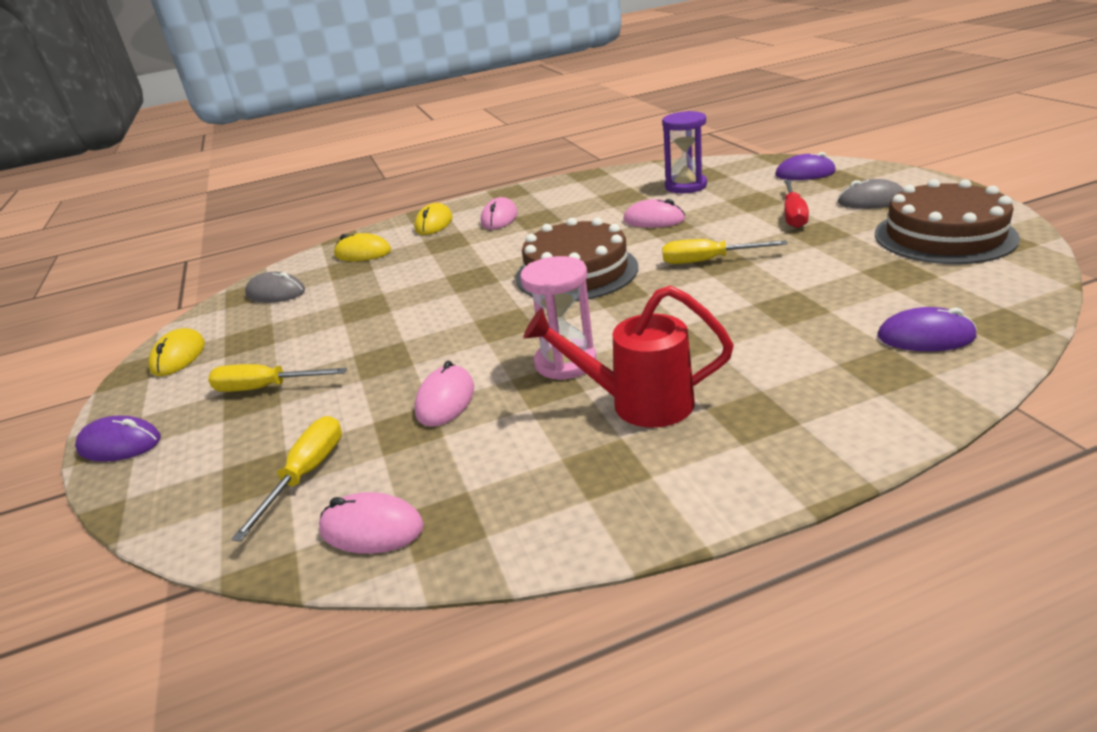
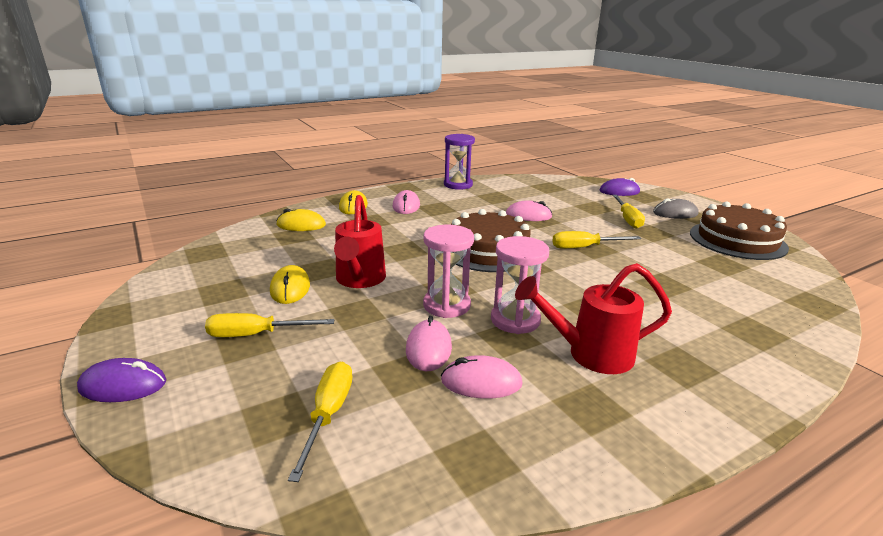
camera: 15 degrees left, 5 degrees down
yellow mouse [148,328,205,376] -> yellow mouse moved to [270,265,310,304]
grey mouse [245,272,305,303] -> none
pink mouse [319,492,424,554] -> pink mouse moved to [441,355,523,399]
purple hourglass [662,111,707,193] -> purple hourglass moved to [444,134,475,190]
red screwdriver [784,180,809,228] -> yellow screwdriver [613,195,645,229]
purple mouse [878,307,977,351] -> none
none -> red watering can [334,195,386,288]
none -> pink hourglass [423,225,474,318]

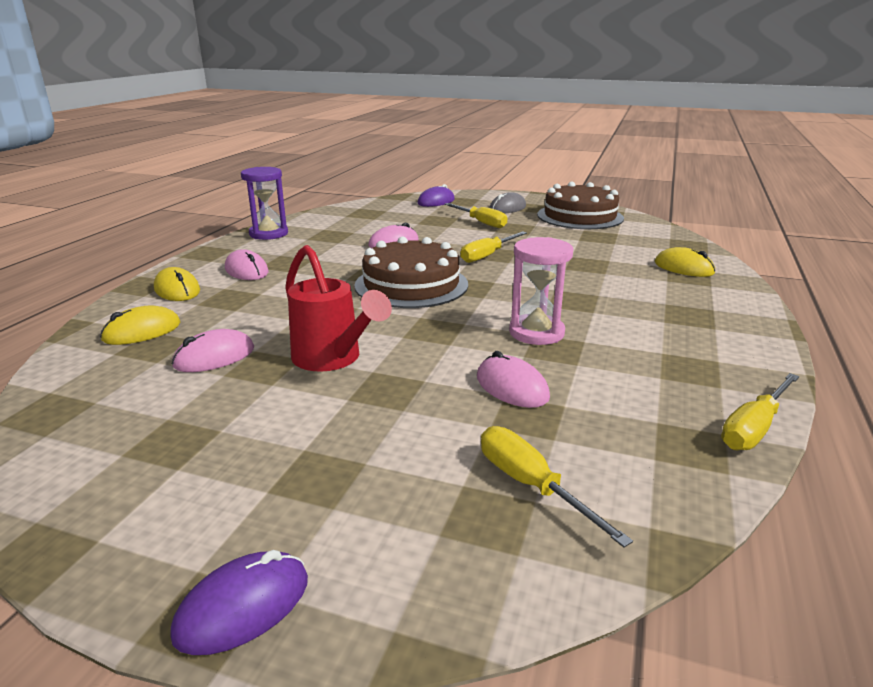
camera: 40 degrees left, 0 degrees up
yellow screwdriver [205,313,334,337] -> yellow screwdriver moved to [721,373,799,450]
yellow mouse [270,265,310,304] -> yellow mouse moved to [655,247,715,277]
pink hourglass [423,225,474,318] -> none
pink mouse [441,355,523,399] -> pink mouse moved to [172,329,254,372]
red watering can [515,263,672,374] -> none

